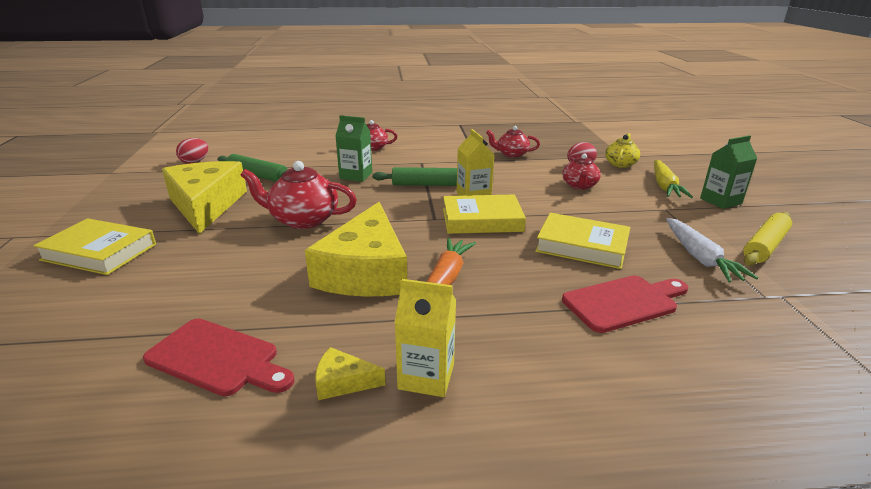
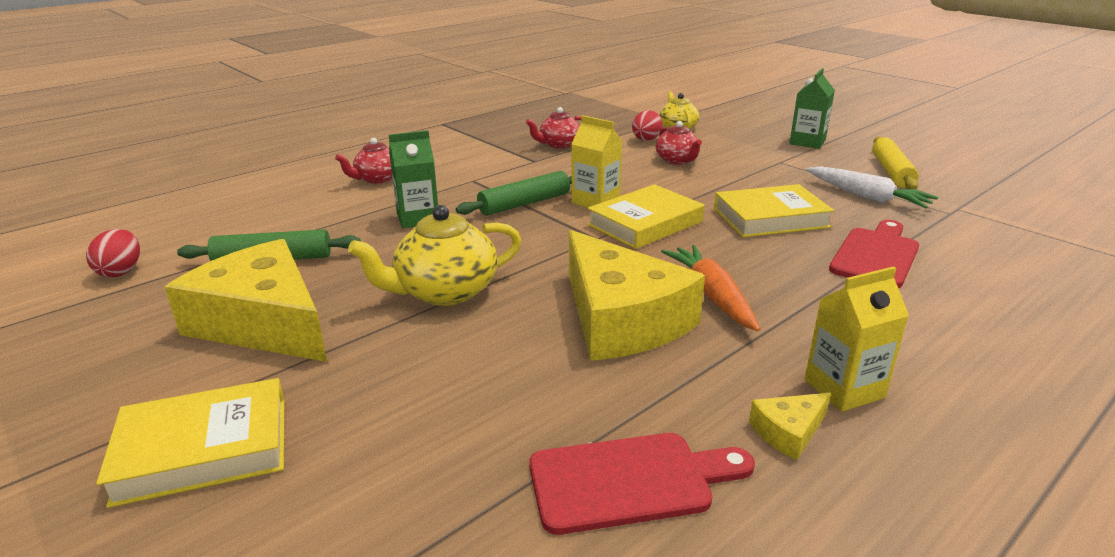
camera: 35 degrees left, 0 degrees up
red teapot [241,161,357,229] -> yellow teapot [348,205,521,306]
yellow carrot [654,160,693,198] -> none

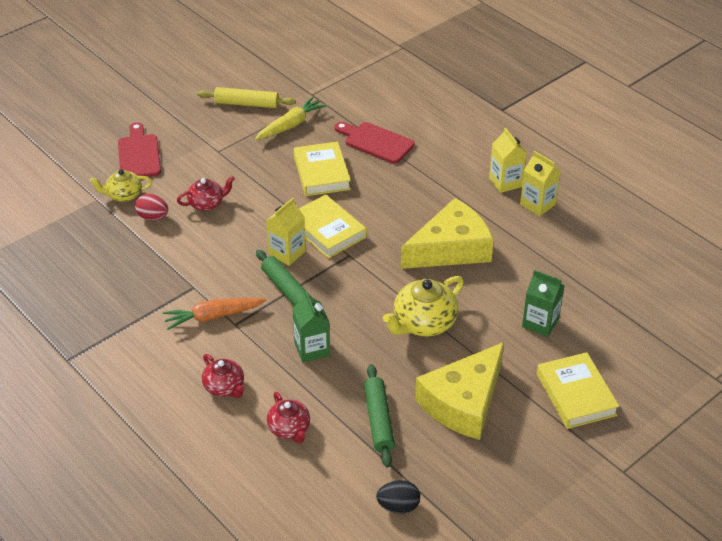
camera: 90 degrees left, 15 degrees up
red egg [86,229,140,278] -> black egg [376,480,420,514]
yellow teapot [348,205,521,306] -> yellow teapot turned 75 degrees clockwise [383,276,464,336]
red teapot [526,107,581,148] -> red teapot moved to [267,391,310,443]
red cutting board [529,433,755,535] -> red cutting board moved to [118,123,161,177]
orange carrot [661,245,761,331] -> orange carrot moved to [162,298,266,330]
yellow cheese [749,393,831,460] -> yellow carton [520,151,561,216]
green carton [789,68,835,149] -> green carton moved to [522,270,565,337]
white carrot [806,167,938,208] -> yellow carrot [255,97,327,140]

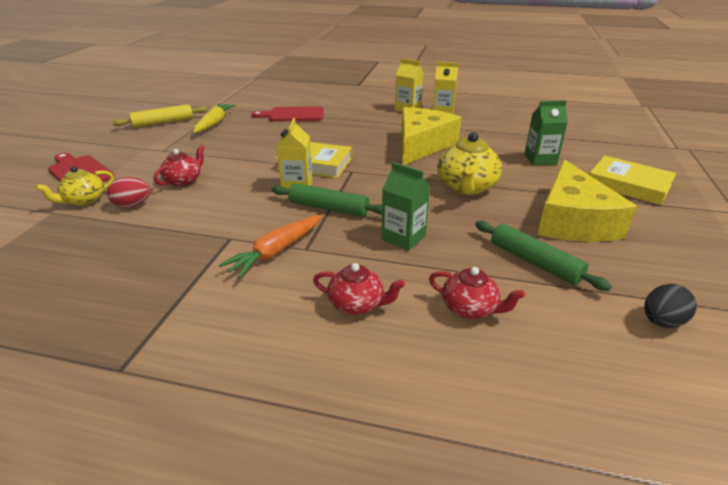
camera: 35 degrees left, 10 degrees down
yellow book [294,142,351,196] -> none

